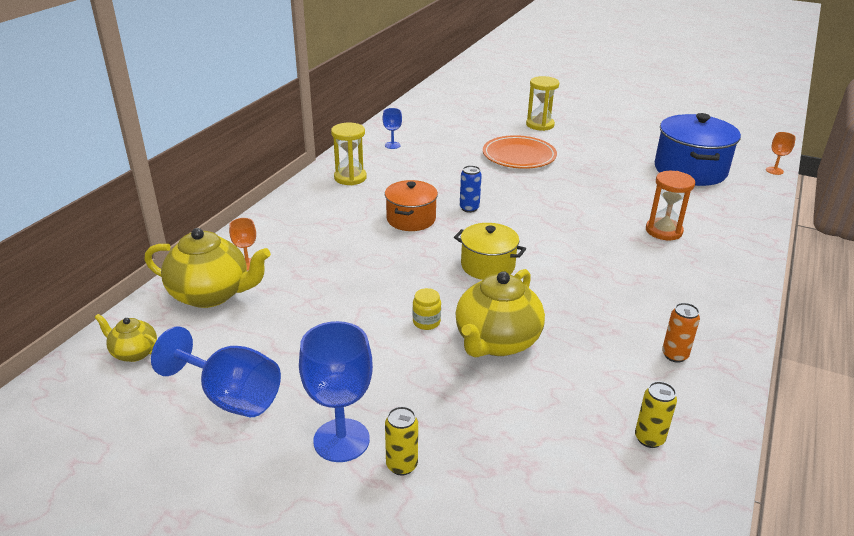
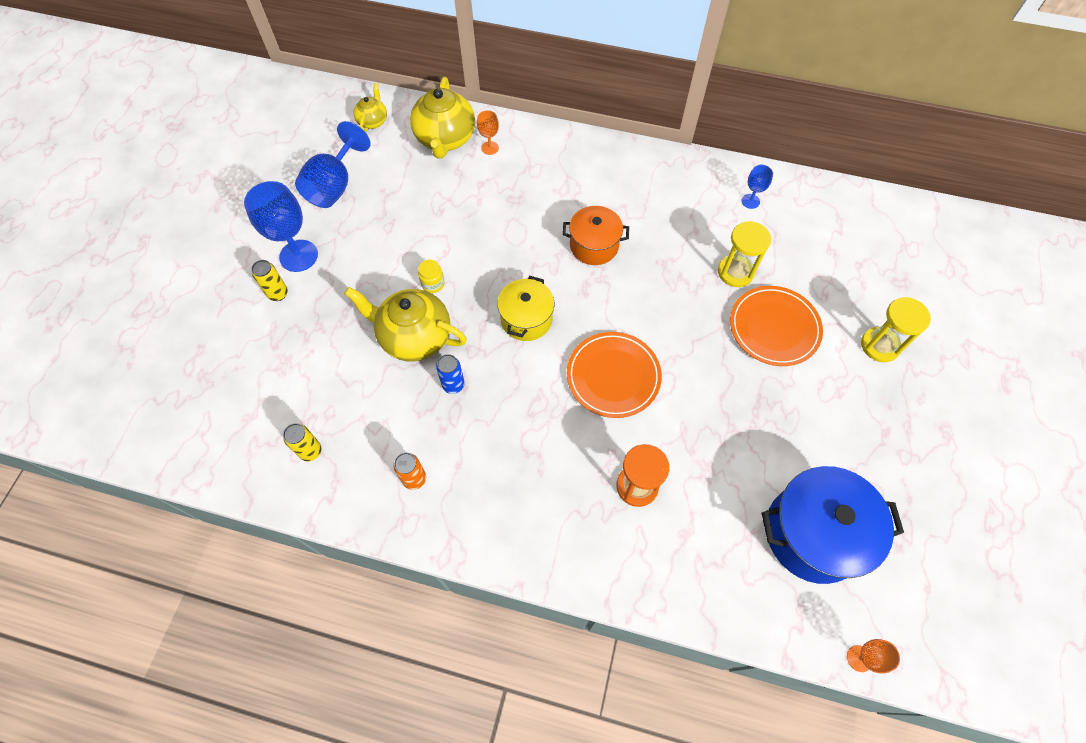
camera: 80 degrees right, 30 degrees up
yellow hourglass [331,123,367,185] -> yellow hourglass moved to [718,221,771,287]
blue can [460,165,482,213] -> blue can moved to [436,354,465,394]
none -> orange plate [567,332,662,418]

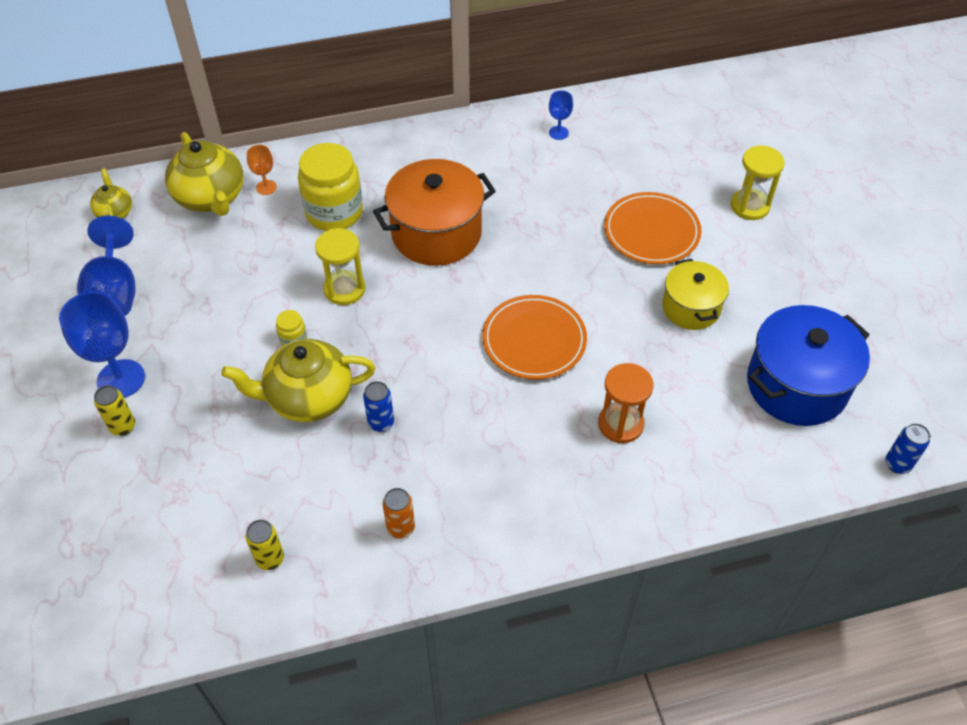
camera: 30 degrees left, 10 degrees down
yellow pot [497,276,554,341] -> yellow pot moved to [662,259,729,330]
orange pot [562,206,629,265] -> orange pot [373,159,496,266], size x1.63
yellow hourglass [718,221,771,287] -> yellow hourglass moved to [315,228,365,305]
orange goblet [847,639,900,674] -> blue can [886,423,930,474]
none -> yellow jar [298,143,363,231]

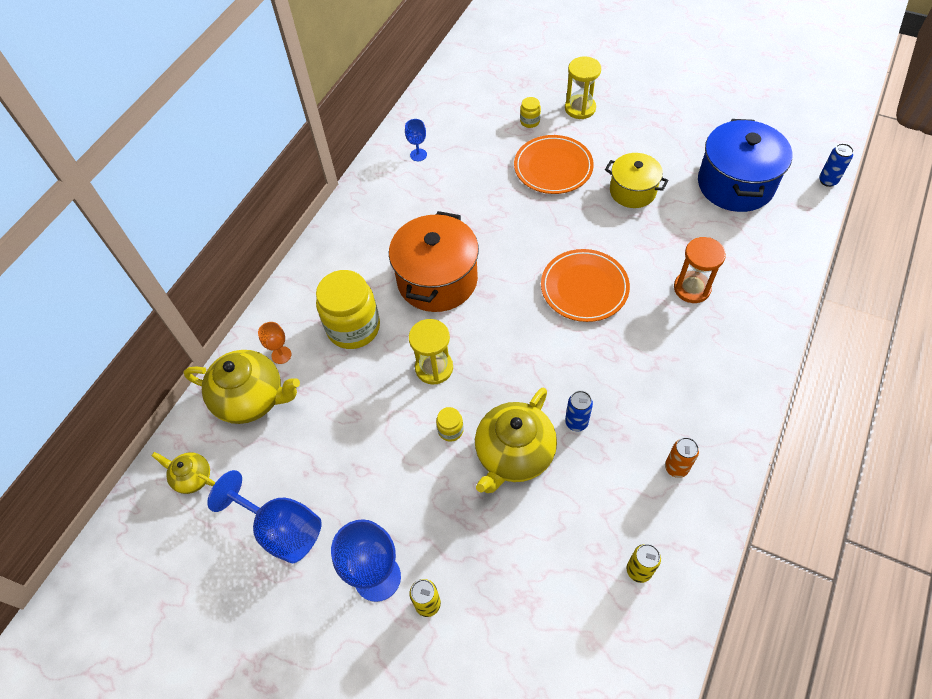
camera: 45 degrees left, 5 degrees up
none -> yellow jar [520,97,541,128]

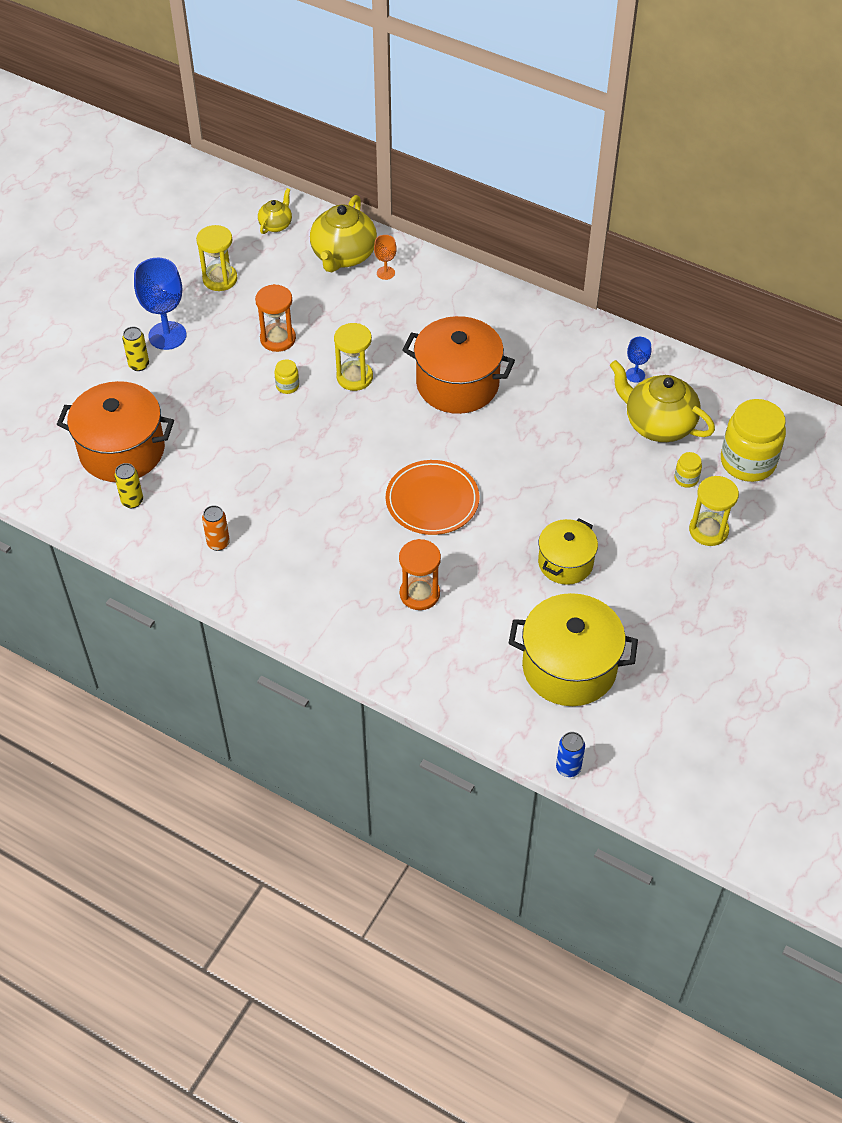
camera: 90 degrees right, 5 degrees down
blue goblet [207,470,322,563] -> yellow hourglass [196,225,237,291]
yellow jar [316,270,380,349] -> yellow jar moved to [721,399,786,482]
yellow teapot [475,387,557,493] -> yellow teapot moved to [610,360,715,442]
orange plate [514,135,594,194] -> none
blue can [565,391,593,431] -> none
blue pot [698,119,792,212] -> yellow pot [509,593,638,706]
none -> orange pot [56,381,174,482]
none -> orange hourglass [255,284,296,352]

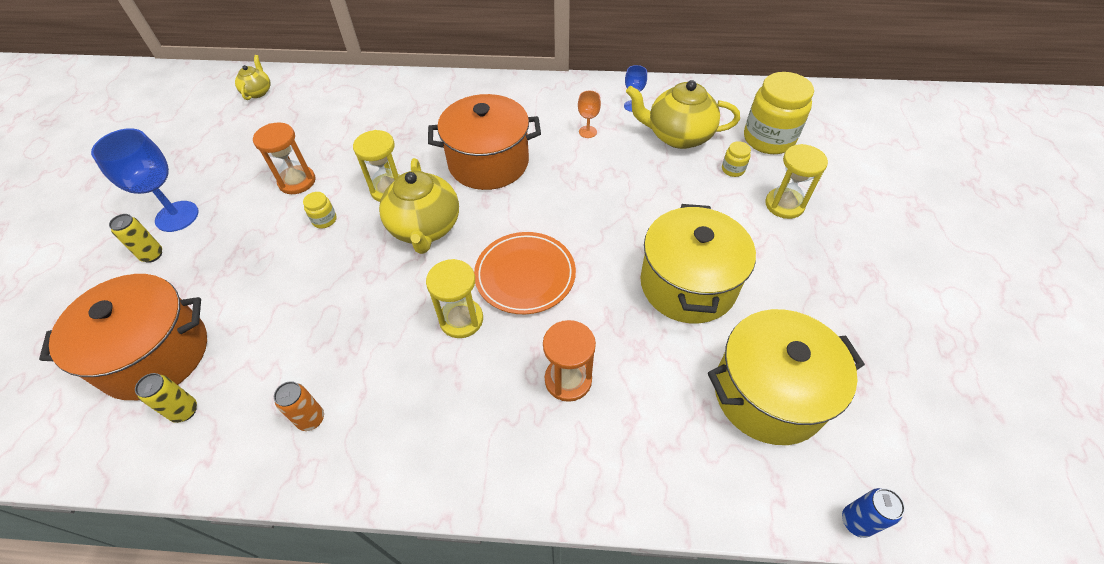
camera: 25 degrees left, 0 degrees up
yellow hourglass [196,225,237,291] -> yellow hourglass moved to [426,259,483,338]
yellow teapot [310,195,377,272] -> yellow teapot moved to [379,158,459,254]
orange goblet [374,235,397,280] -> orange goblet moved to [578,91,601,138]
yellow pot [538,519,598,585] -> yellow pot [640,204,756,323], size x1.63

